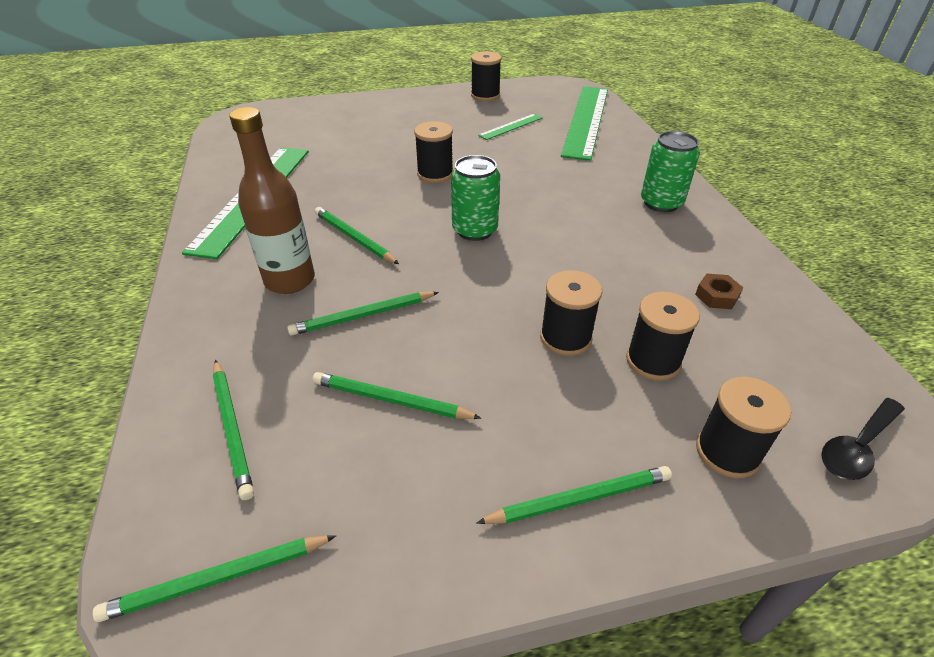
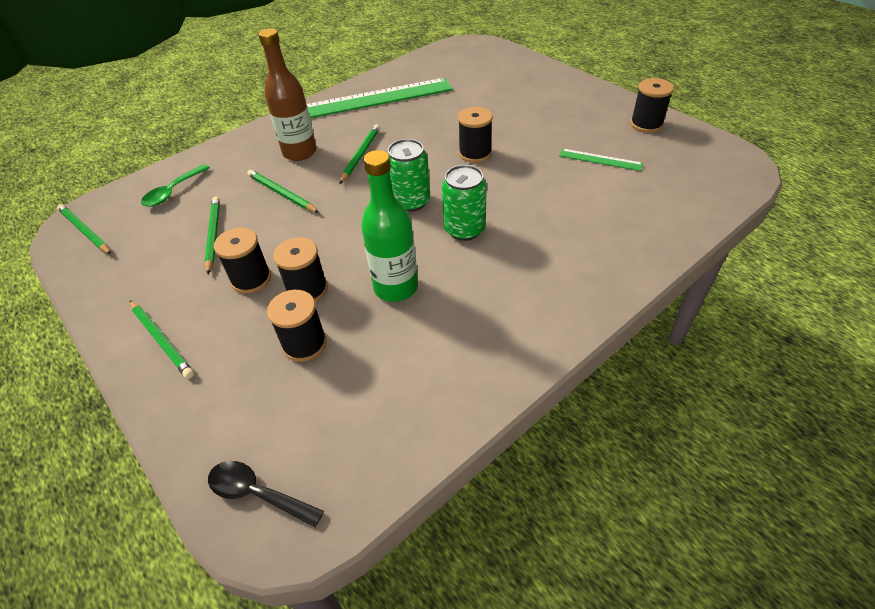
camera: 65 degrees right, 5 degrees up
green pencil [213,360,254,500] -> green spoon [141,164,210,207]
green ruler [561,86,608,161] -> none
green can [641,131,700,212] -> green can moved to [442,165,487,241]
brown nut [695,274,743,309] -> none
black spool [696,377,791,478] -> black spool moved to [214,227,271,294]
none -> green bottle [361,150,418,302]

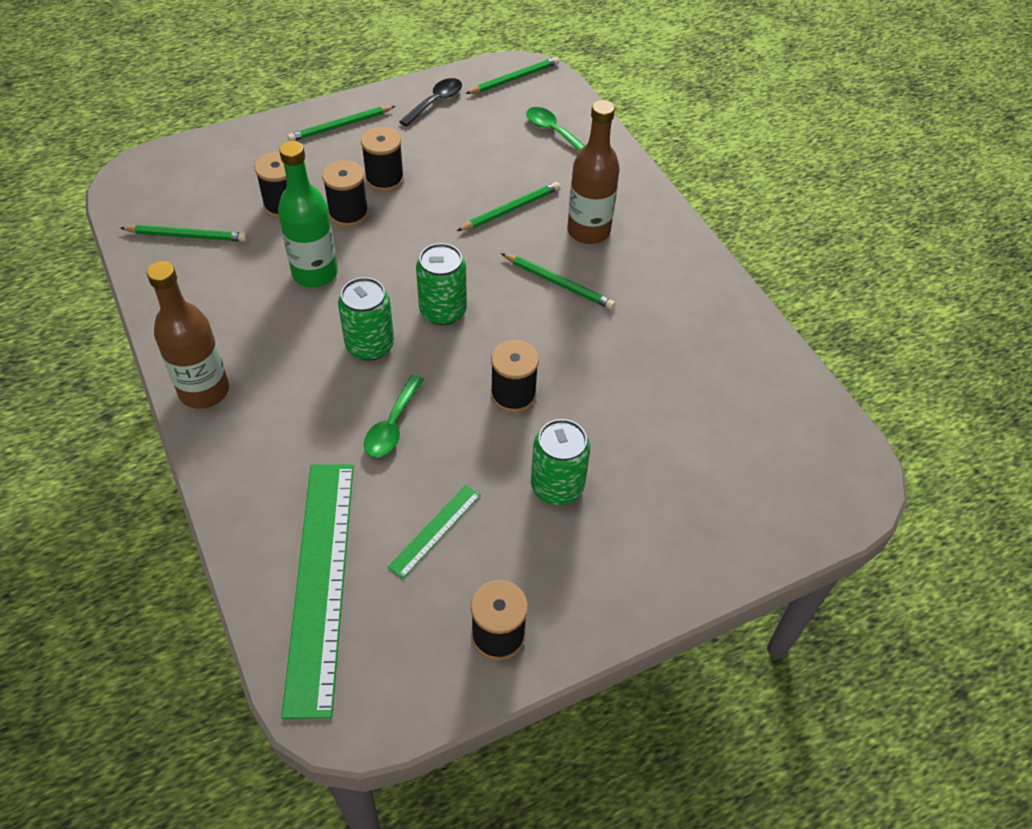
camera: 100 degrees right, 5 degrees up
green pencil [205,197,220,274] -> green pencil moved to [120,225,247,242]
black spoon [208,461,324,527] -> black spoon moved to [399,78,462,126]
green ruler [307,78,453,118] -> green ruler moved to [281,464,354,719]
none -> brown bottle [147,261,229,409]
none -> green spoon [364,375,424,457]
none -> green can [531,419,590,505]

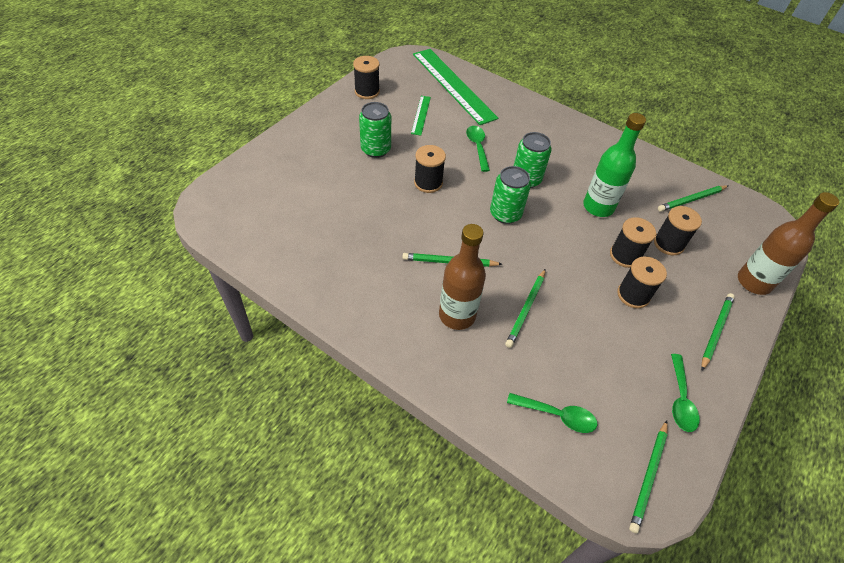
camera: 150 degrees right, 0 degrees up
brown bottle [147,261,229,409] -> brown bottle moved to [738,192,839,295]
black spoon [399,78,462,126] -> green spoon [671,354,700,432]

